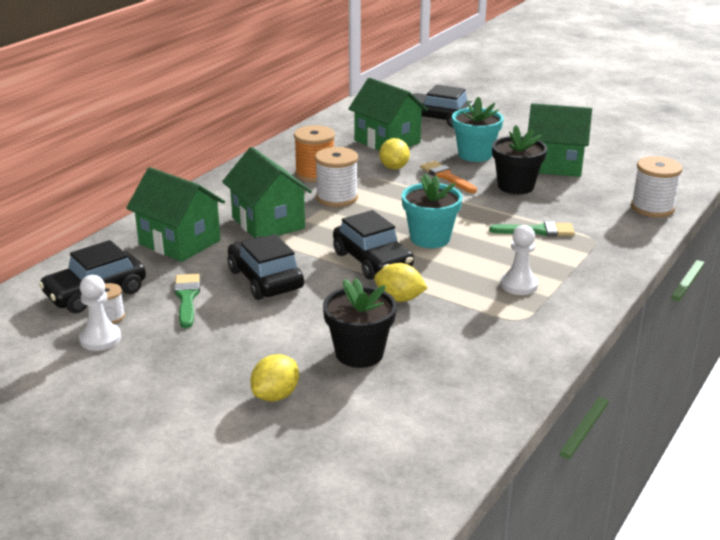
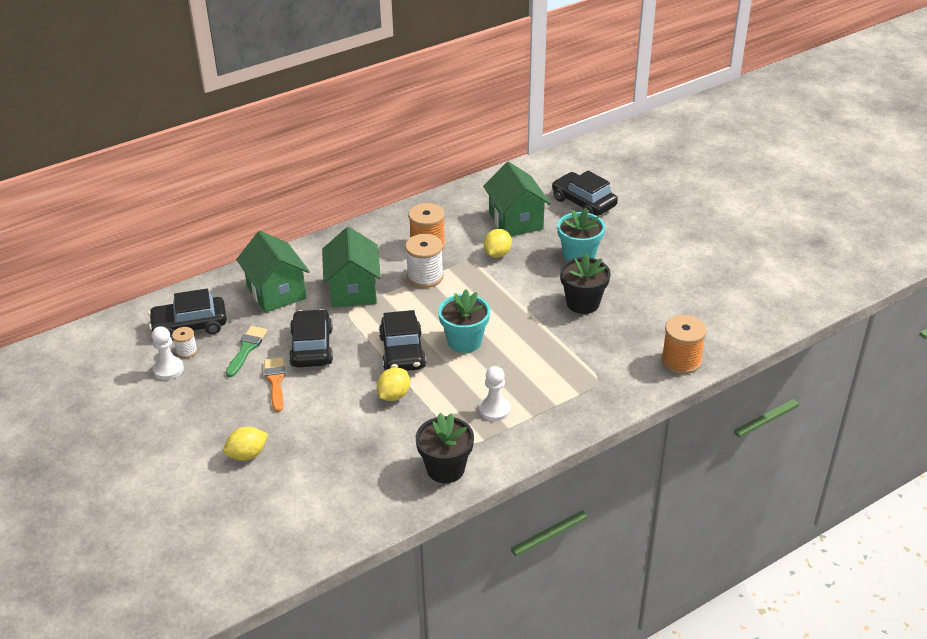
camera: 25 degrees right, 10 degrees up
black flower pot [323,278,397,368] -> black flower pot moved to [416,413,474,483]
yellow lemon [374,263,427,302] -> yellow lemon turned 75 degrees clockwise [377,368,410,401]
orange brush [420,161,477,193] -> orange brush moved to [264,357,285,412]
green brush [489,221,575,236] -> none
green house [528,103,592,177] -> none
white spool [631,156,683,218] -> orange spool [661,315,707,374]

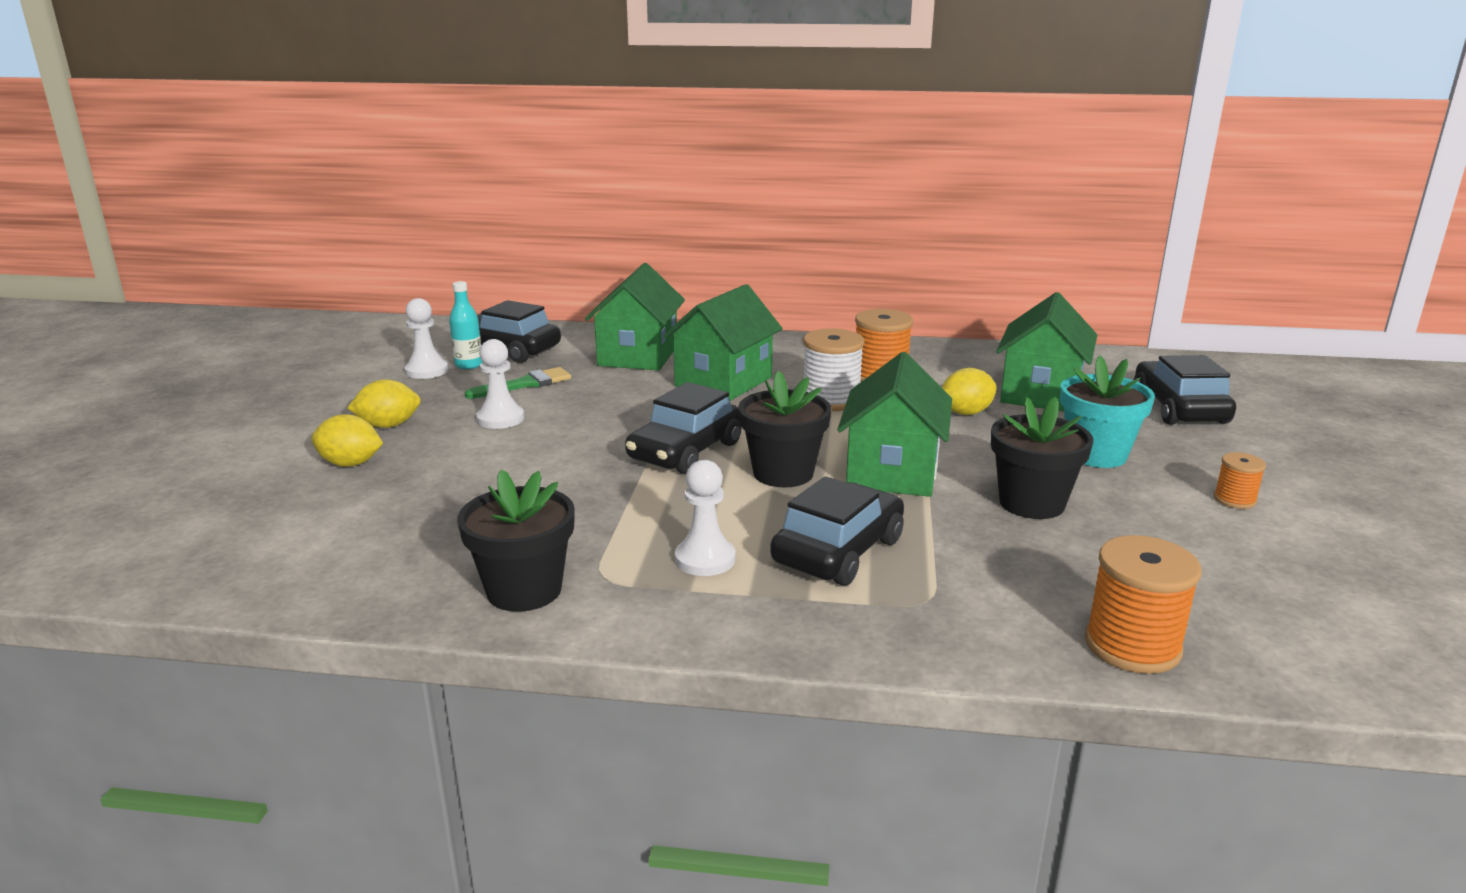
camera: 40 degrees right, 15 degrees down
white spool [172,327,197,358] -> turquoise bottle [449,281,483,369]
orange brush [264,357,285,412] -> white pawn [476,339,524,429]
black car [289,309,333,368] -> black car moved to [770,476,904,586]
yellow lemon [377,368,410,401] -> yellow lemon moved to [347,379,421,428]
turquoise flower pot [438,289,490,353] -> black flower pot [738,371,832,488]
none -> green house [837,352,952,497]
none -> orange spool [1214,452,1266,509]

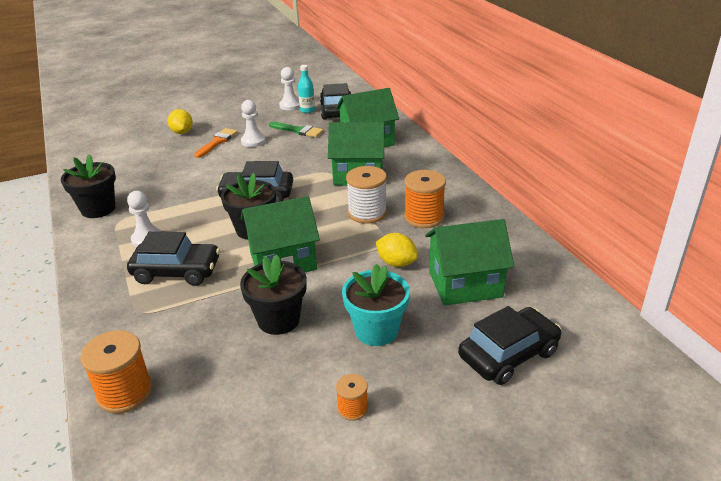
camera: 60 degrees right, 10 degrees up
yellow lemon [347,379,421,428] -> none
none -> orange brush [194,128,238,158]

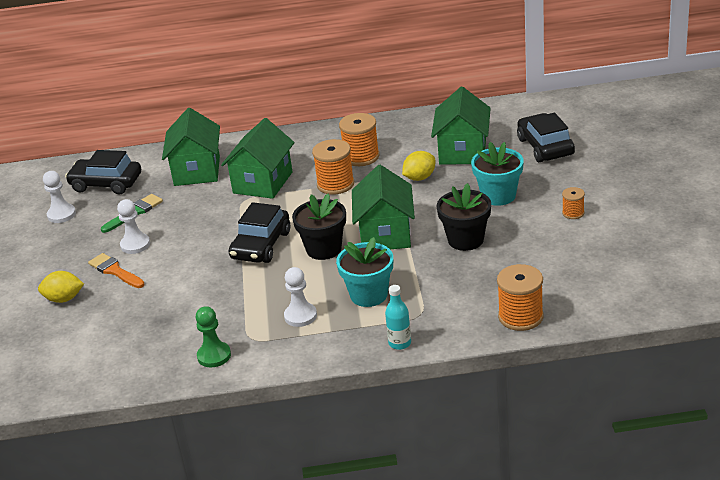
camera: 70 degrees left, 0 degrees up
black flower pot [61,154,116,218] -> green pawn [195,306,231,367]
black car [127,231,220,286] -> turquoise flower pot [336,237,393,307]
turquoise bottle [298,65,315,113] -> turquoise bottle moved to [385,285,411,350]
white spool [346,166,387,224] -> orange spool [312,139,354,195]

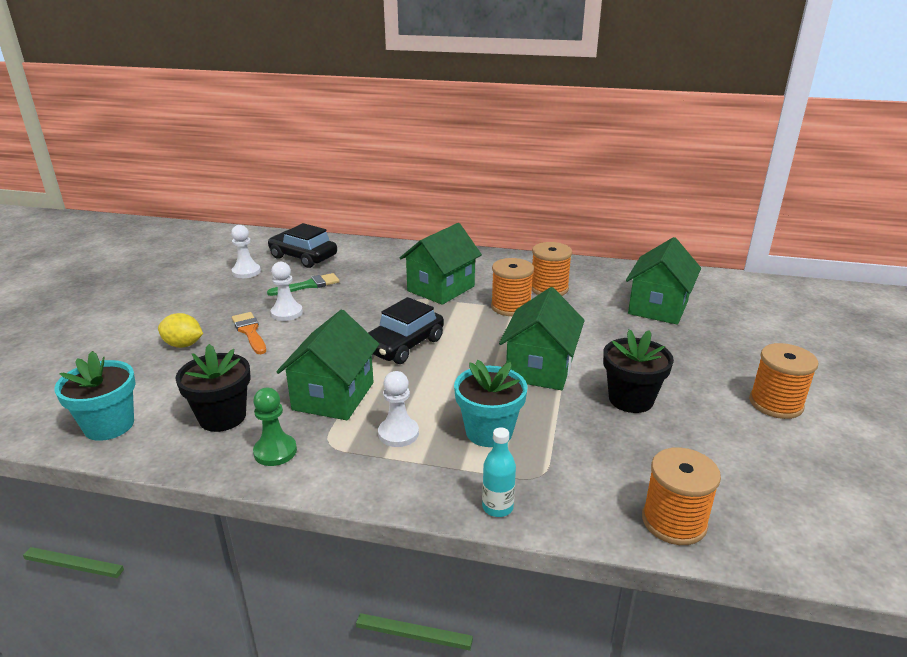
camera: 15 degrees right, 5 degrees down
green house [162,108,220,186] -> green house moved to [277,310,379,420]
black flower pot [292,194,346,260] -> black flower pot moved to [175,344,250,432]
yellow lemon [402,151,435,181] -> none
turquoise flower pot [471,142,524,206] -> turquoise flower pot moved to [54,351,136,441]
black car [517,113,575,162] -> none
orange spool [562,187,585,219] -> orange spool [749,343,818,419], size x1.84

